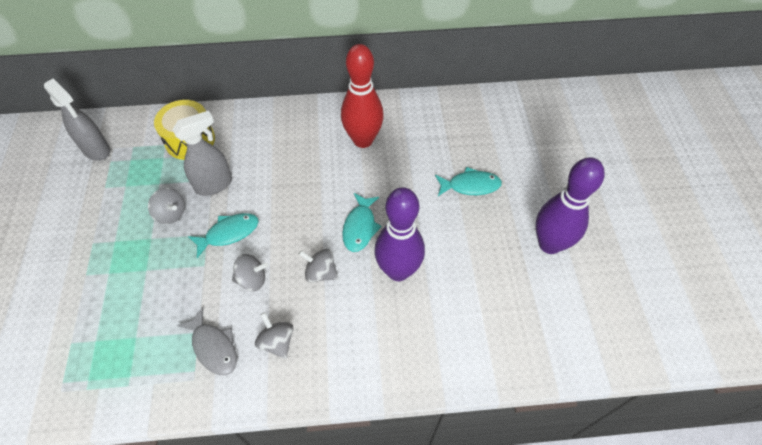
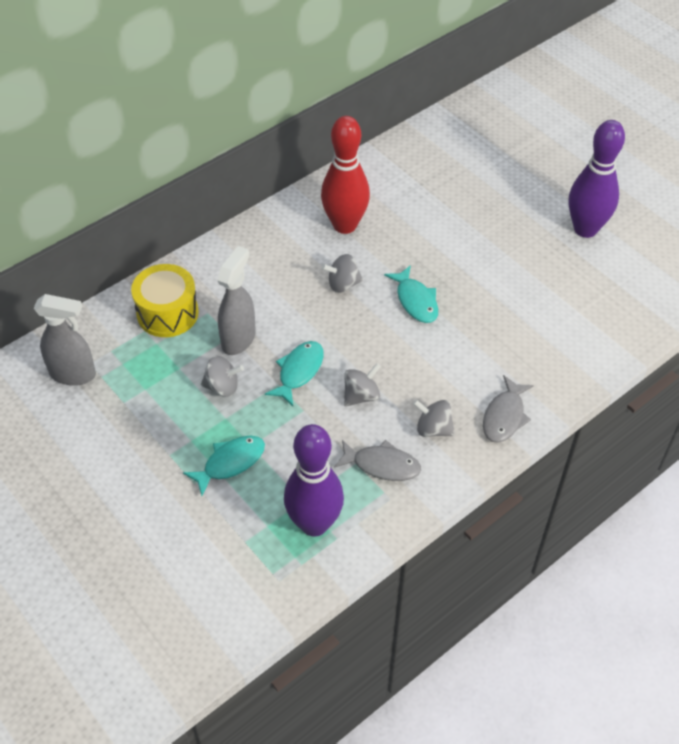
camera: 35 degrees left, 5 degrees down
grey spinning top [299,249,338,282] -> grey spinning top moved to [322,254,363,293]
purple bowling pin [375,187,425,281] -> purple bowling pin moved to [284,424,344,537]
turquoise fish [435,167,502,196] -> turquoise fish moved to [183,435,265,496]
none -> grey fish [483,375,534,443]

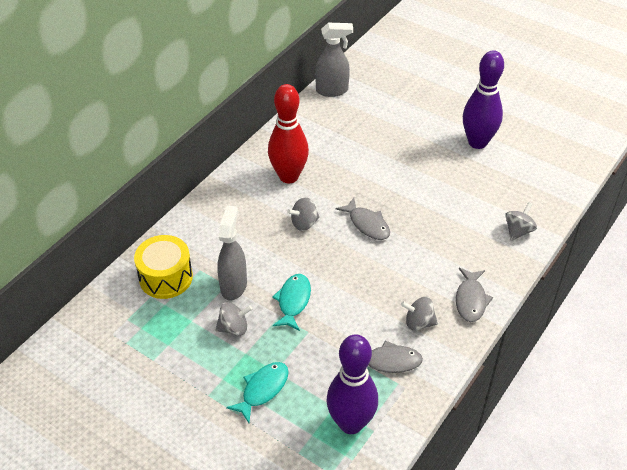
camera: 15 degrees left, 5 degrees down
grey spray bottle [34,294,96,386] -> grey spray bottle moved to [315,23,353,97]
grey spinning top [344,363,381,407] -> grey spinning top moved to [505,202,537,241]
turquoise fish [384,265,438,323] -> grey fish [336,198,390,240]

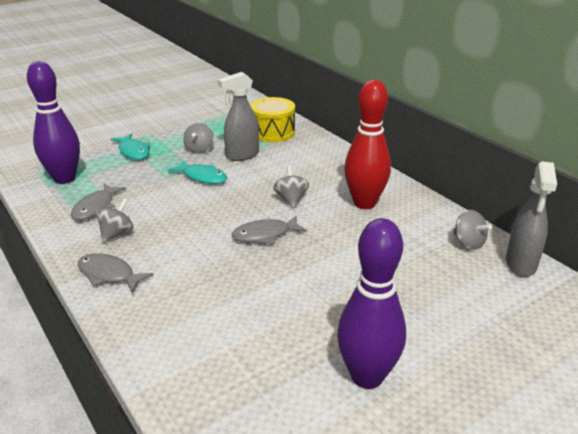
camera: 110 degrees right, 15 degrees down
grey spray bottle [217,205,247,300] -> grey spray bottle turned 120 degrees clockwise [218,72,259,161]
grey spinning top [505,202,537,241] -> grey spinning top moved to [453,210,492,250]

